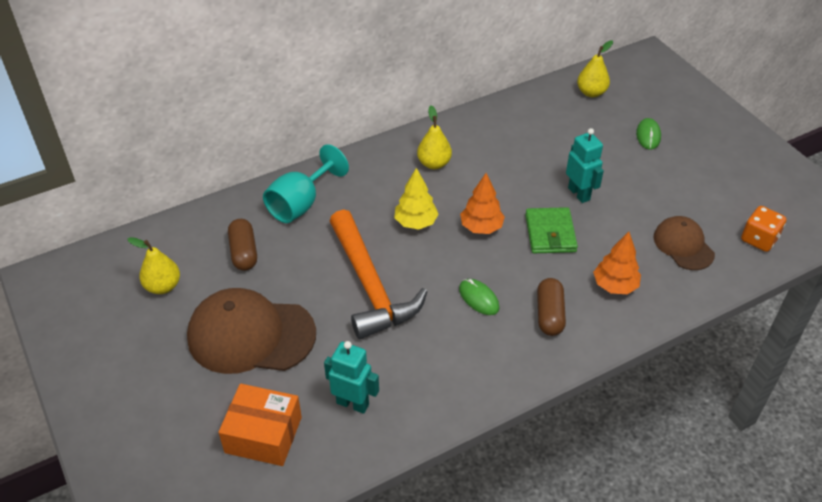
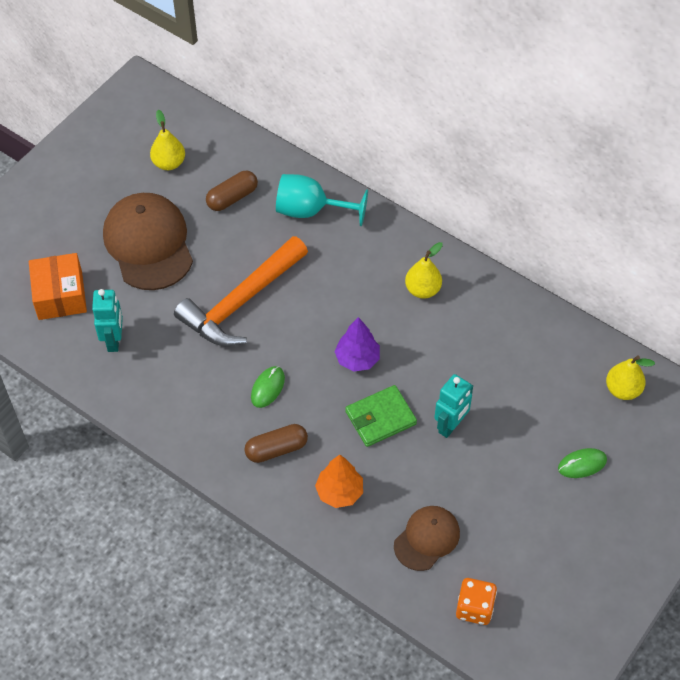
camera: 65 degrees right, 10 degrees up
yellow tree [394,168,439,230] -> none
orange tree [460,173,505,234] -> purple tree [334,317,380,372]

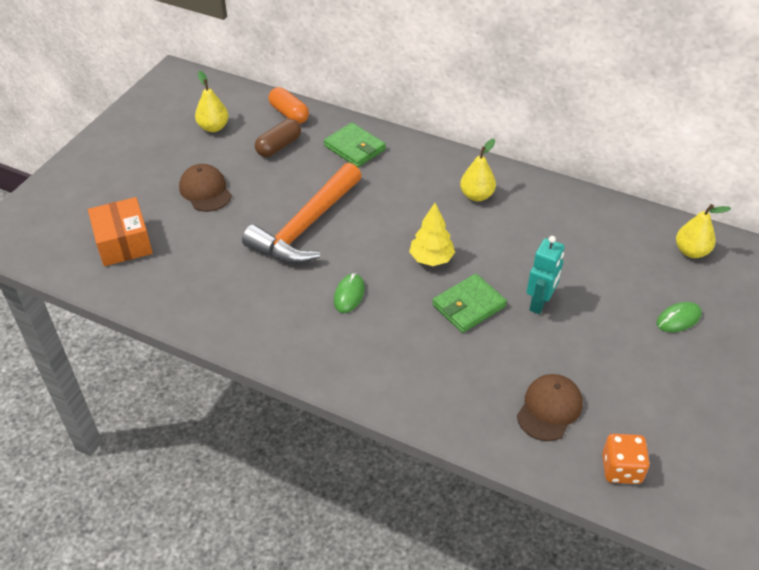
camera: 10 degrees left, 10 degrees down
turquoise robot [92,289,123,352] -> none
brown cap [103,193,193,290] -> brown cap [179,164,232,212], size x0.57
brown capsule [245,424,308,463] -> none
turquoise goblet [276,174,368,226] -> green wallet [324,123,386,167]
orange tree [315,455,363,508] -> none
purple tree [334,317,380,372] -> yellow tree [409,203,455,266]
none -> orange capsule [268,87,309,124]

